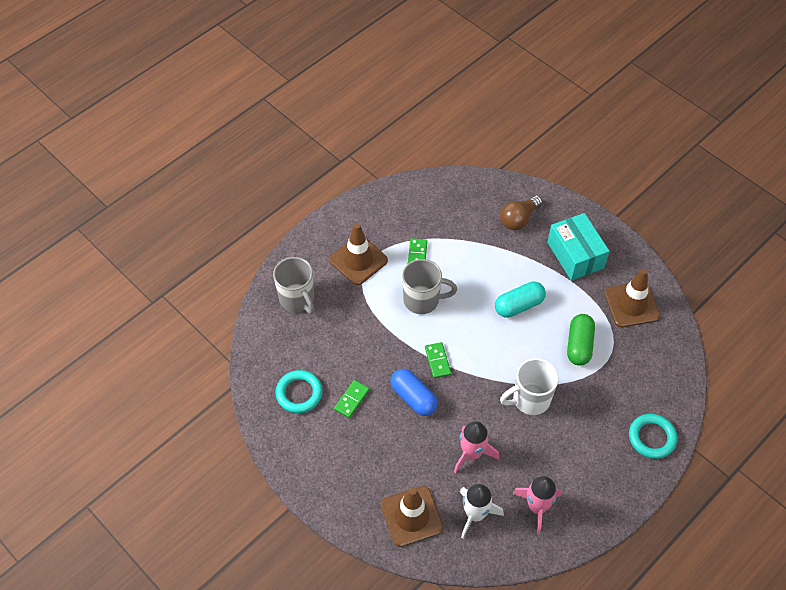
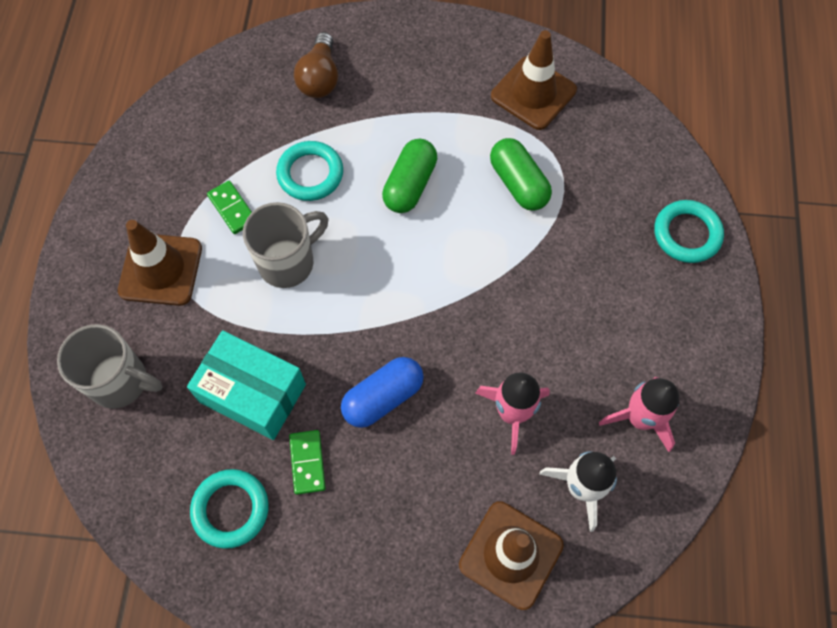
camera: 40 degrees left, 10 degrees up
blue capsule [390,369,438,416] -> blue capsule turned 45 degrees counterclockwise [341,357,424,428]
green domino [425,342,451,378] -> none
turquoise capsule [495,282,546,318] -> green capsule [382,139,437,213]
white mug [500,358,559,415] -> none
turquoise box [547,213,610,281] -> turquoise box moved to [187,330,306,440]
none -> turquoise ring [276,141,343,201]

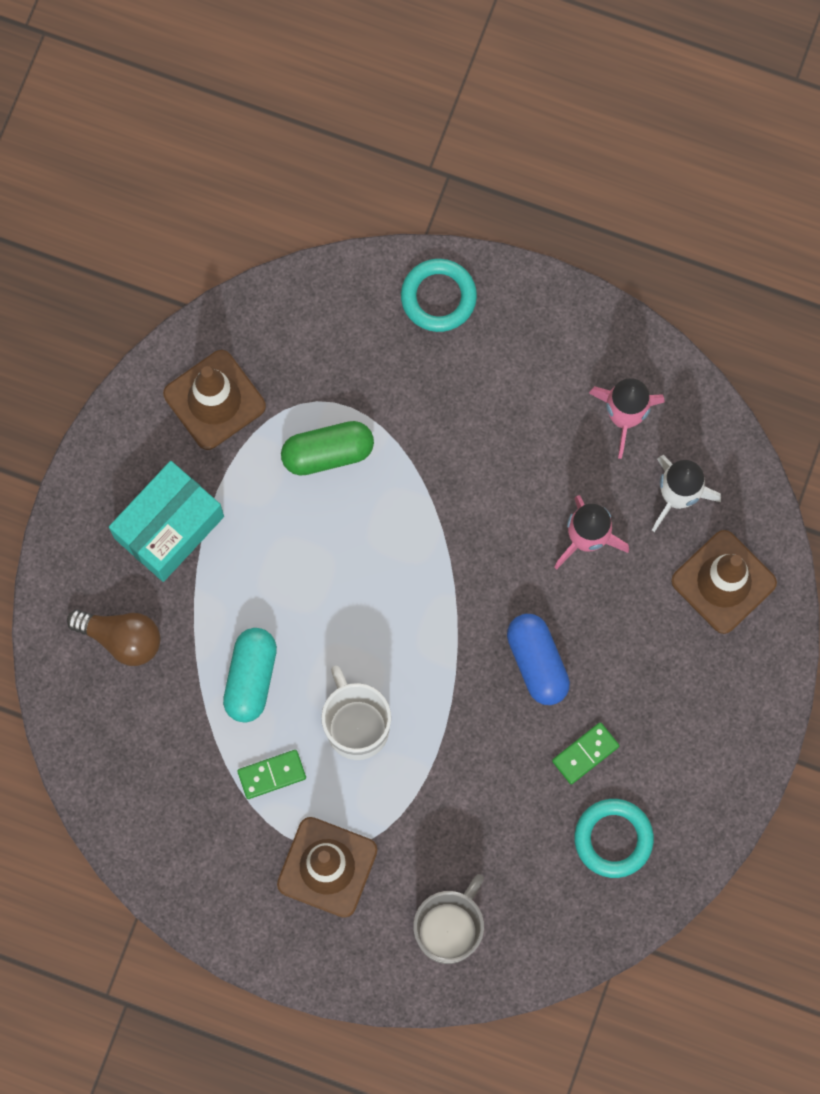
camera: 75 degrees left, 10 degrees up
turquoise box [187,330,306,440] -> turquoise box moved to [109,461,224,582]
grey mug [243,202,328,288] -> white mug [322,665,391,760]
turquoise ring [276,141,343,201] -> turquoise capsule [223,628,277,723]
green domino [289,430,326,495] -> green domino turned 45 degrees counterclockwise [552,722,619,784]
green capsule [382,139,437,213] -> none

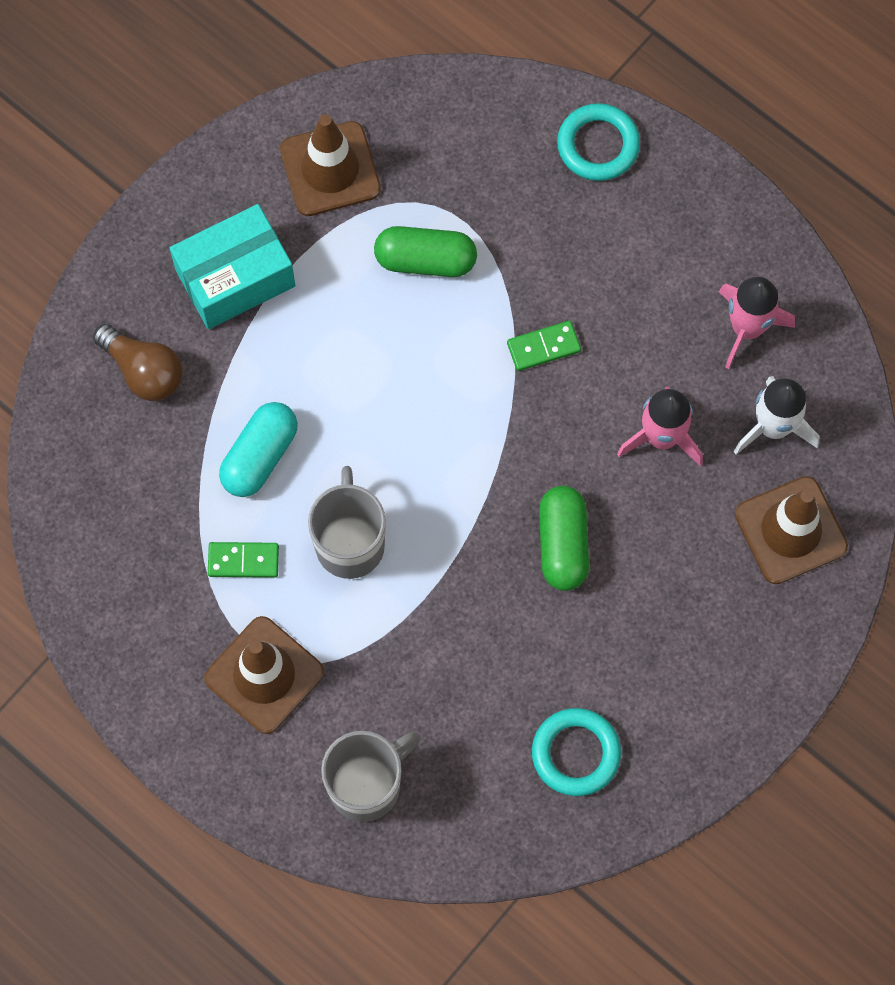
camera: 20 degrees right, 5 degrees down
white mug [322,665,391,760] -> grey mug [308,466,386,579]
blue capsule [507,614,570,705] -> green capsule [539,486,589,591]
green domino [552,722,619,784] -> green domino moved to [507,321,581,371]

